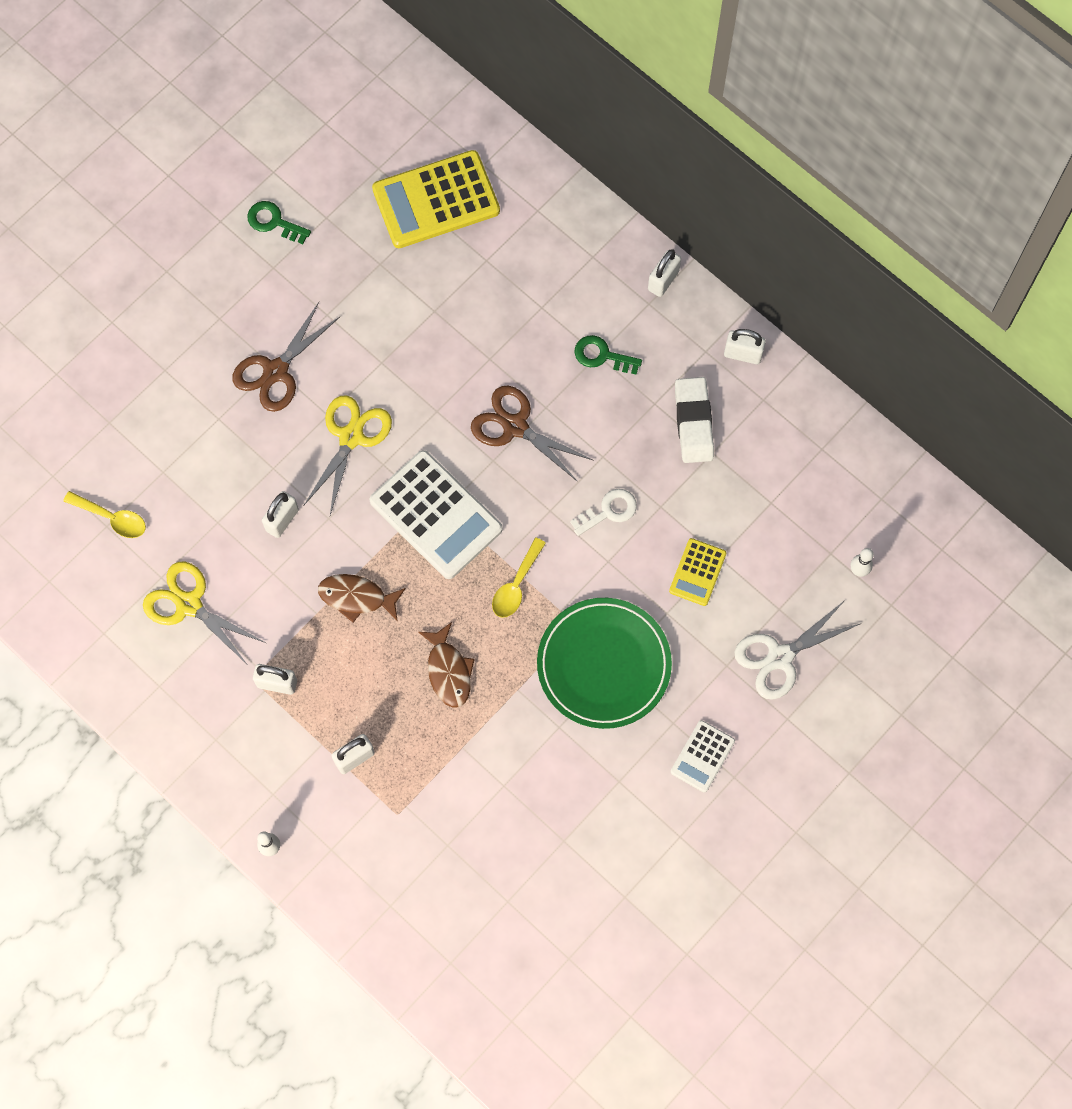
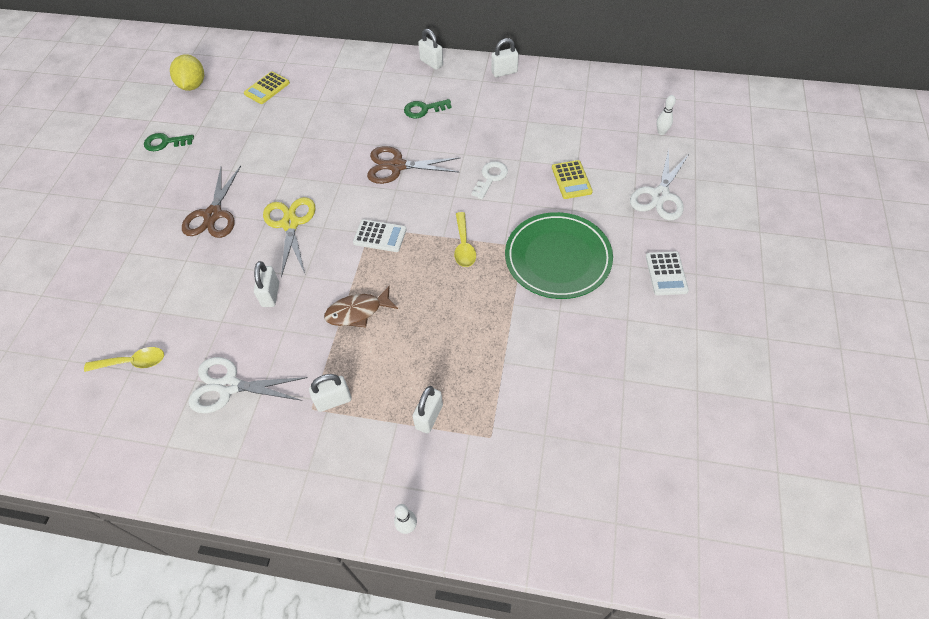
camera: 30 degrees left, 15 degrees down
yellow scissors [143,562,266,664] -> white scissors [189,357,308,413]
white calculator [370,450,503,579] -> white calculator [353,219,407,252], size x0.51
yellow calculator [372,150,500,248] -> yellow calculator [244,71,290,104], size x0.51
brown fish [418,622,475,707] -> none
white padlock [648,249,681,297] -> white padlock turned 45 degrees counterclockwise [418,29,443,70]
white eraser [675,377,714,463] -> none
none -> yellow lemon [170,54,204,91]

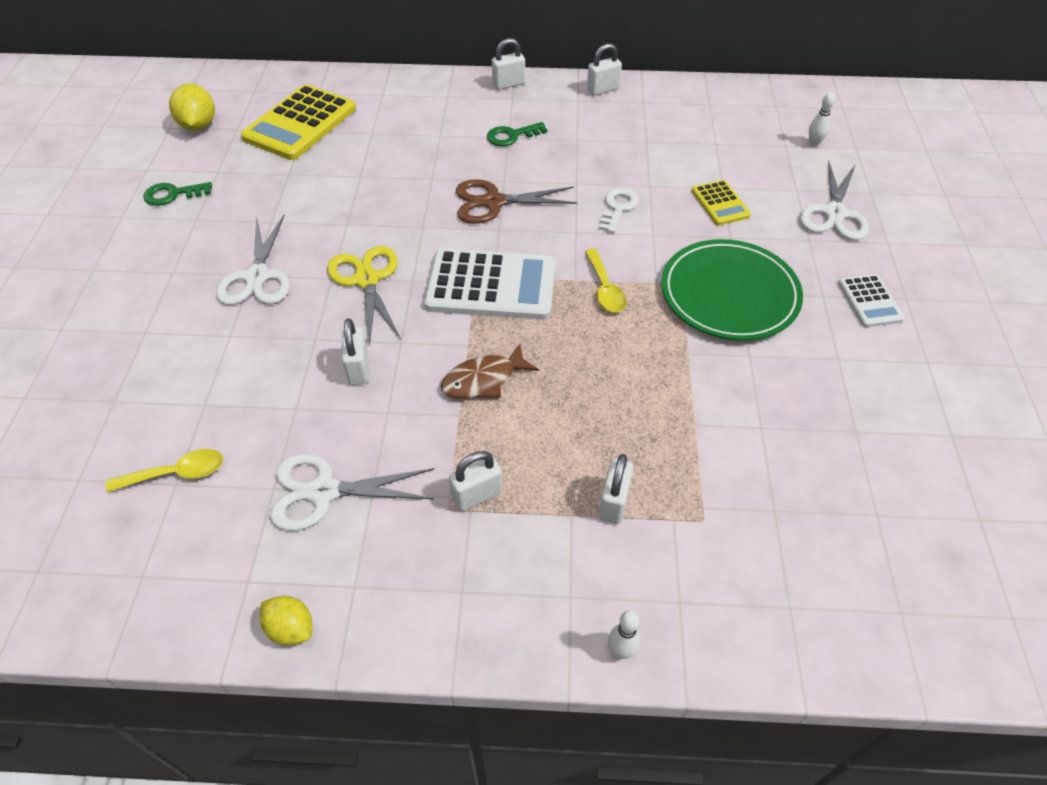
camera: 10 degrees left, 5 degrees down
brown scissors [182,166,241,238] -> white scissors [216,215,290,305]
yellow calculator [244,71,290,104] -> yellow calculator [241,84,356,160], size x1.95
white calculator [353,219,407,252] -> white calculator [424,249,556,320], size x1.95
white padlock [418,29,443,70] -> white padlock turned 60 degrees counterclockwise [492,38,525,90]
none -> yellow lemon [260,596,312,646]

